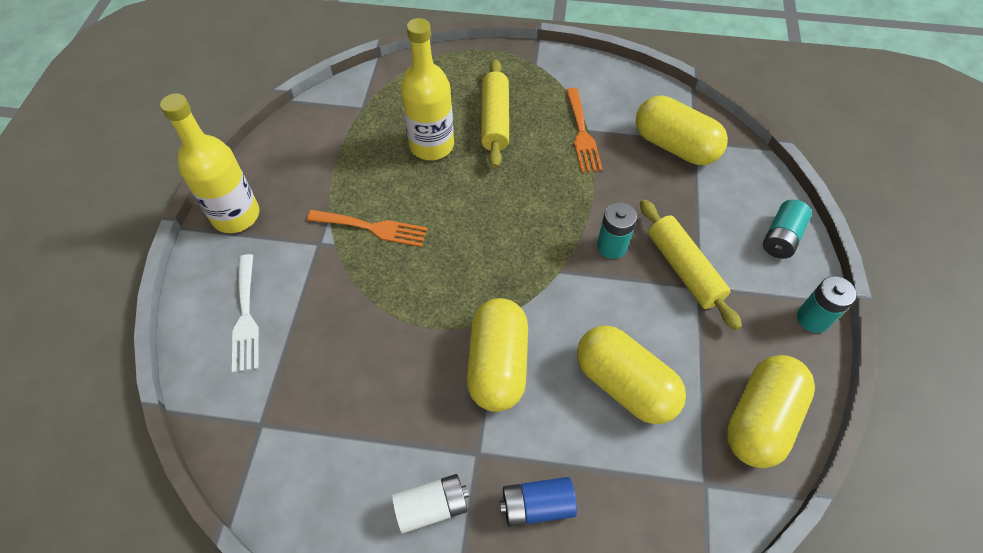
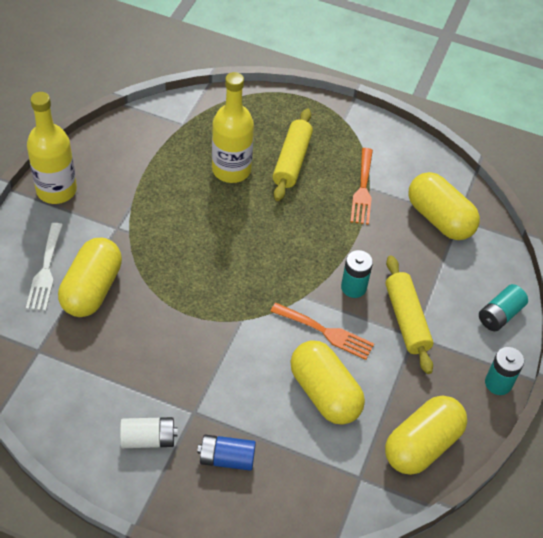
camera: 10 degrees right, 5 degrees down
orange fork [307,210,428,247] -> orange fork moved to [270,303,374,360]
yellow capsule [467,298,528,412] -> yellow capsule moved to [58,238,122,317]

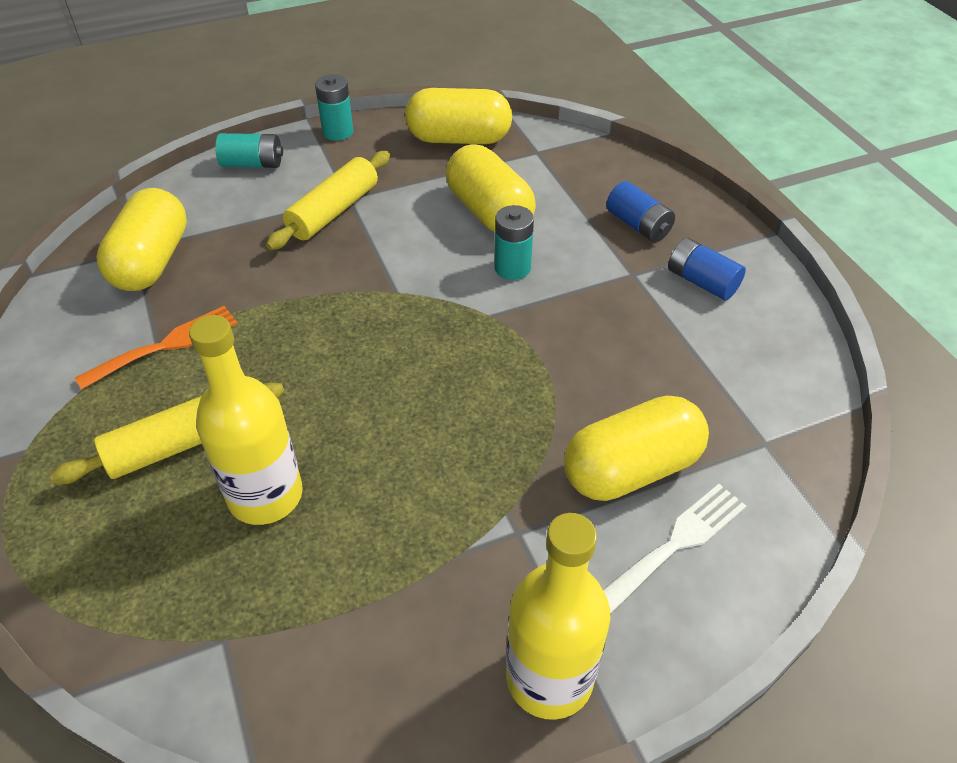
camera: 130 degrees left, 5 degrees down
white battery [120,417,178,448] -> blue battery [668,238,746,300]
orange fork [270,303,374,360] -> none
yellow capsule [290,340,365,425] -> yellow capsule turned 45 degrees counterclockwise [446,144,536,232]
turquoise battery [341,250,373,298] -> turquoise battery moved to [494,205,534,280]

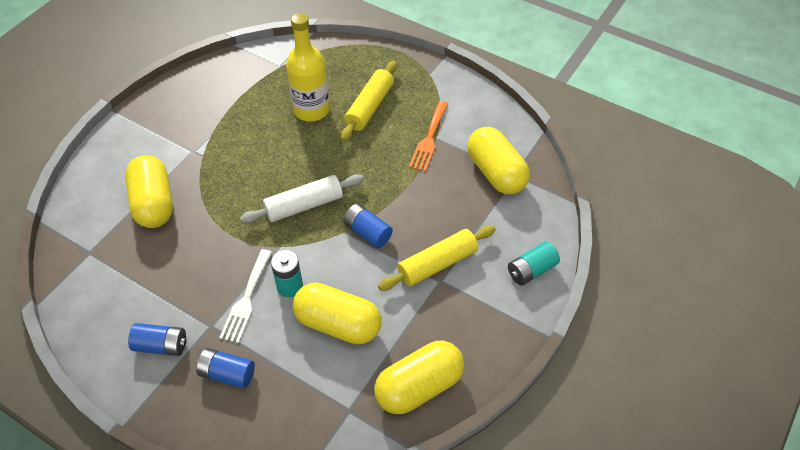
camera: 145 degrees right, 5 degrees up
yellow rolling pin [266,151,390,250] -> yellow rolling pin turned 60 degrees clockwise [378,225,496,291]
turquoise battery [315,74,353,141] -> none
yellow bottle [506,513,611,720] -> none
yellow capsule [564,396,709,501] -> yellow capsule turned 45 degrees counterclockwise [125,155,173,228]
white fork [603,484,746,614] -> white fork moved to [219,249,272,343]
none -> white rolling pin [240,174,364,223]
none -> blue battery [343,204,393,248]

